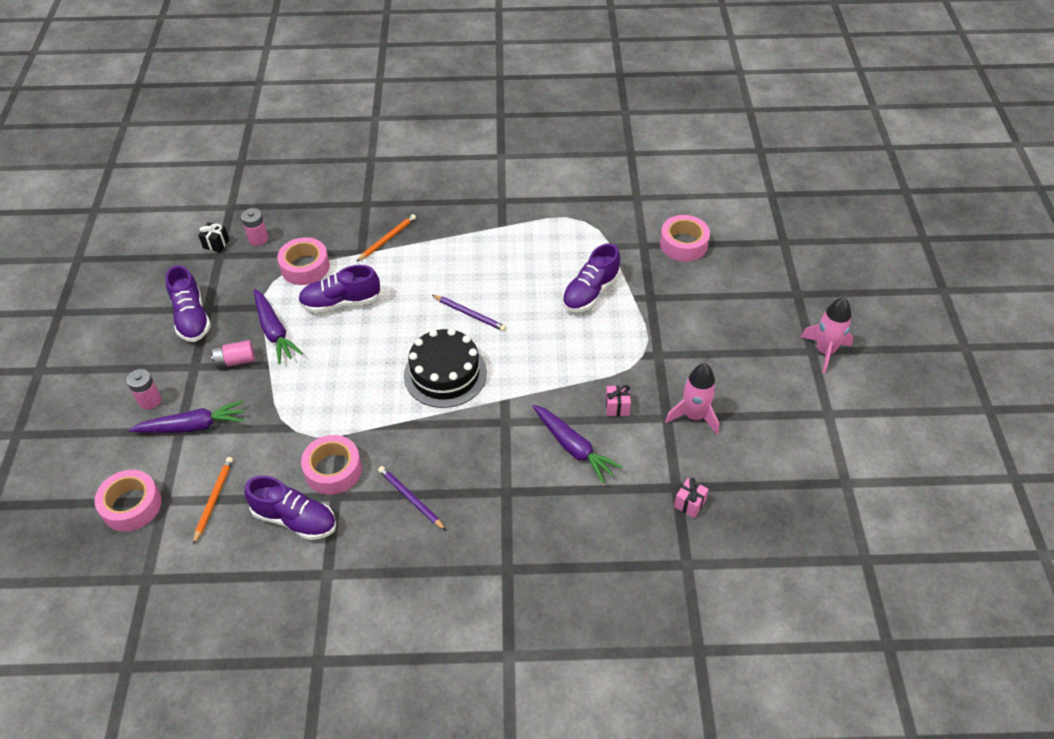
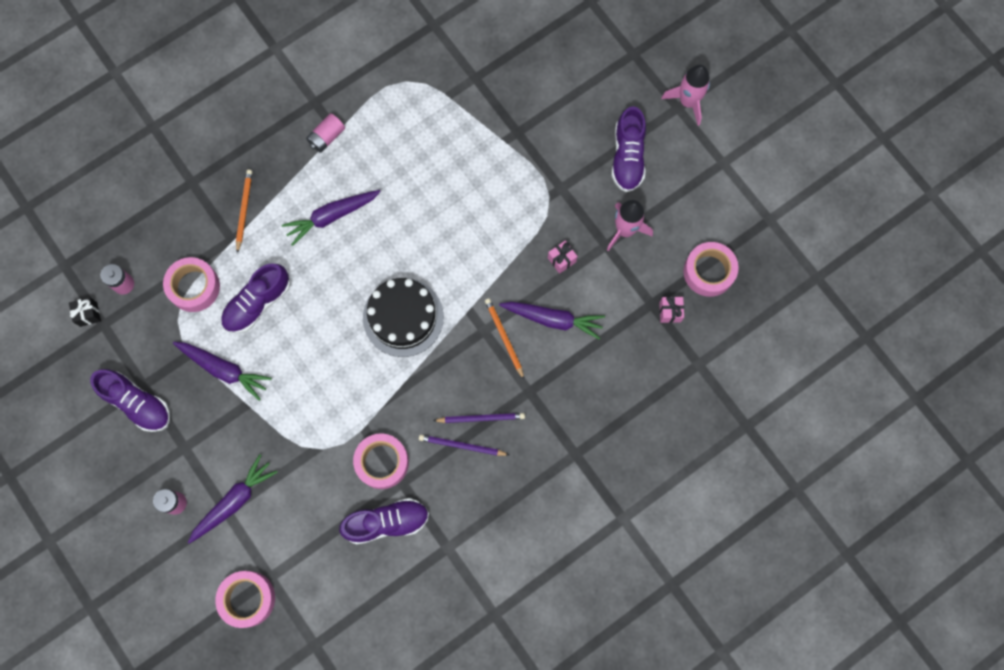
camera: 35 degrees left, 25 degrees up
orange pencil [193,457,233,545] -> orange pencil moved to [485,298,524,379]
pink battery [211,340,255,369] -> pink battery moved to [306,113,345,153]
purple pencil [432,295,506,331] -> purple pencil moved to [433,413,525,423]
purple shoe [562,243,620,312] -> purple shoe moved to [612,106,646,192]
pink tape [660,215,710,262] -> pink tape moved to [683,242,739,297]
none -> purple carrot [282,190,381,246]

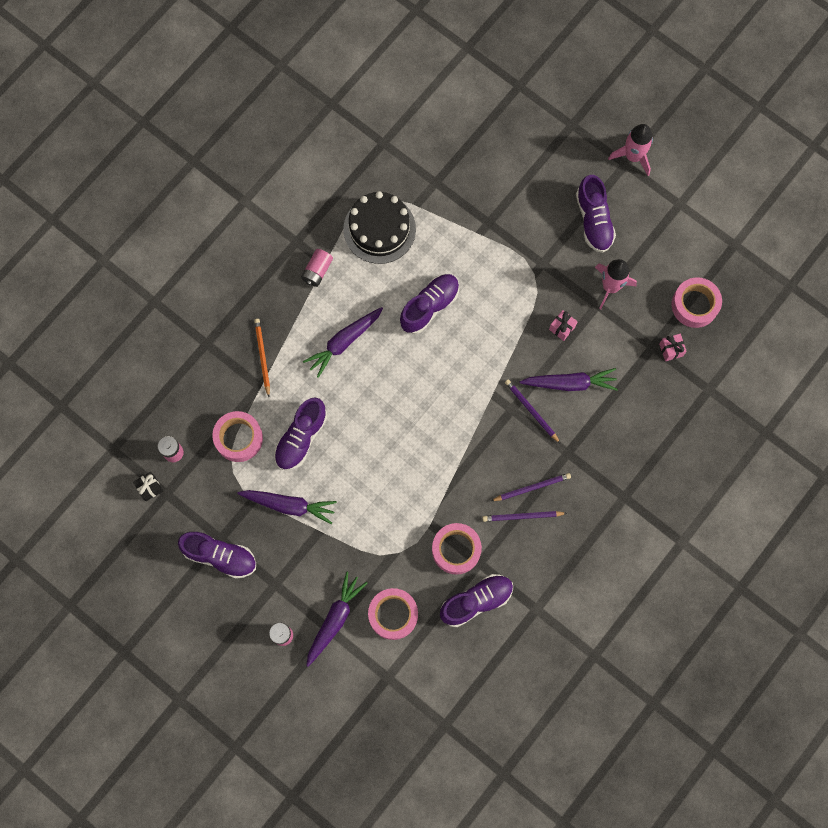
camera: 15 degrees left, 0 degrees up
pink tape [215,571,275,628] -> pink tape moved to [368,588,418,640]
black cake [363,278,444,357] -> black cake moved to [343,191,416,264]
orange pencil [485,298,524,379] -> purple pencil [505,379,561,444]
none -> purple shoe [400,274,459,334]

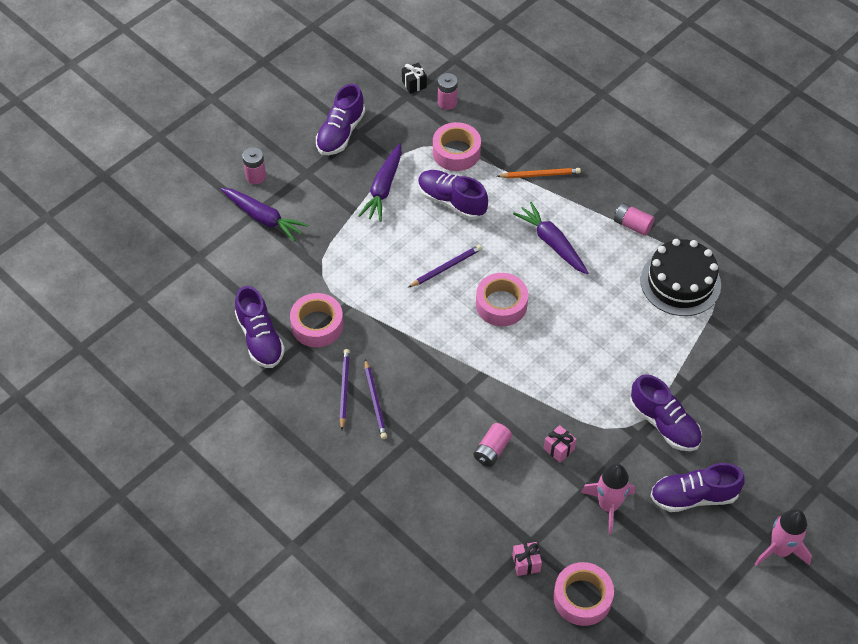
camera: 95 degrees right, 20 degrees down
pink tape [368,588,418,640] -> pink tape moved to [476,273,528,326]
purple shoe [400,274,459,334] -> purple shoe moved to [630,374,702,451]
purple pencil [505,379,561,444] -> purple pencil moved to [408,245,482,288]
purple carrot [519,368,618,391] -> pink battery [473,423,512,467]

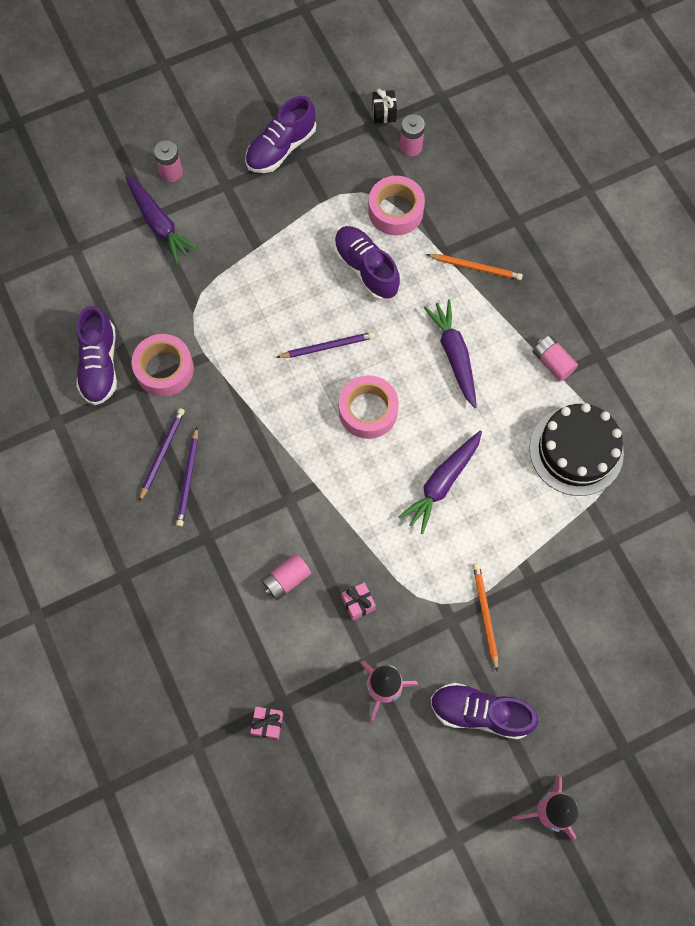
camera: 20 degrees right, 15 degrees up
purple carrot [358,143,402,222] -> purple carrot moved to [399,430,482,534]
pink tape [553,562,614,626] -> none
purple shoe [630,374,702,451] -> orange pencil [473,563,498,671]

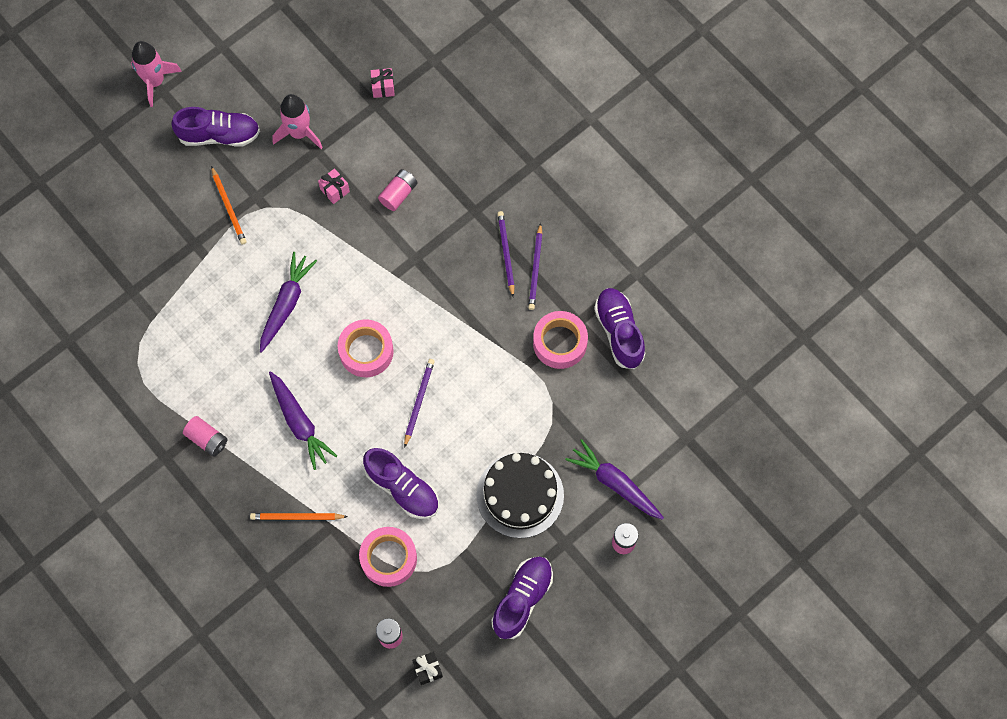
camera: 165 degrees right, 0 degrees up
purple pencil [276,332,375,358] -> purple pencil turned 135 degrees clockwise [404,359,435,448]
black cake [530,403,624,496] -> black cake moved to [477,453,564,538]

